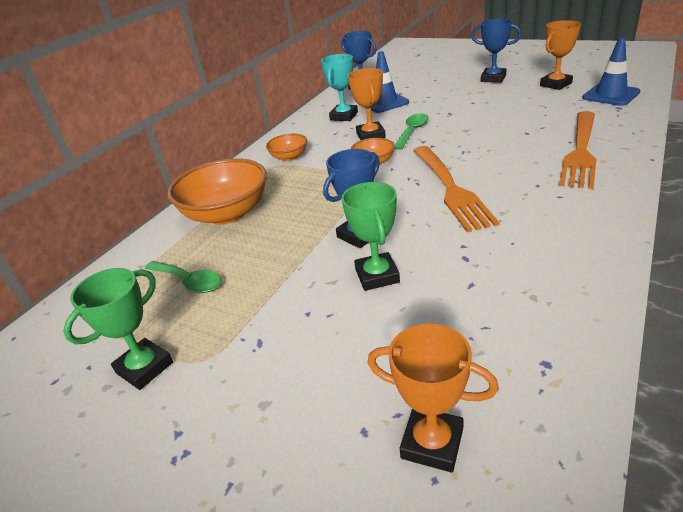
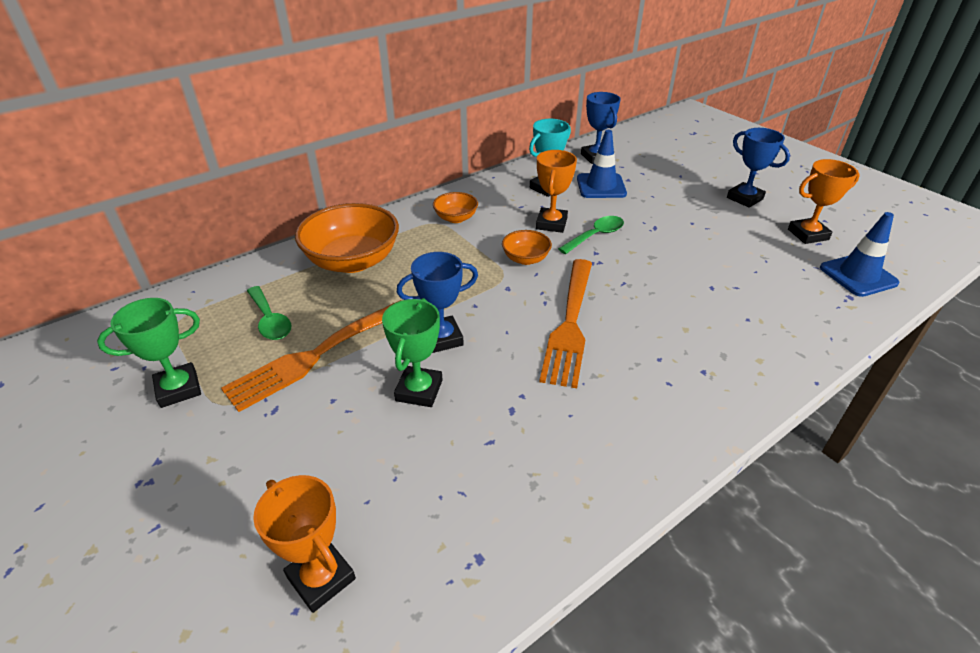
camera: 20 degrees right, 5 degrees up
orange fork [559,111,596,189] -> orange fork moved to [221,300,401,412]

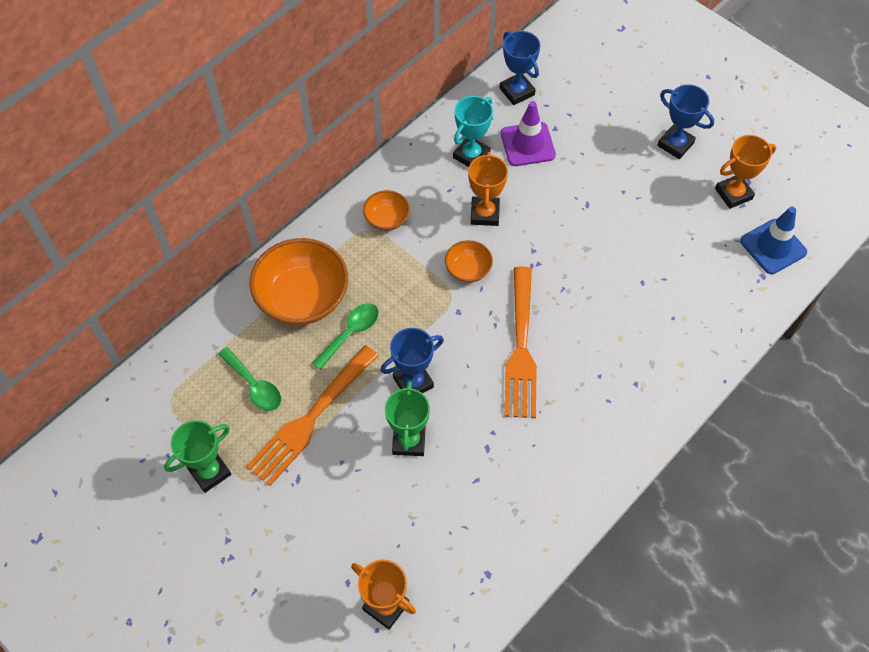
camera: 10 degrees left, 20 degrees up
green spoon [558,216,624,254] -> green spoon moved to [312,303,379,370]
blue traffic cone [577,130,627,198] -> purple traffic cone [501,101,556,166]

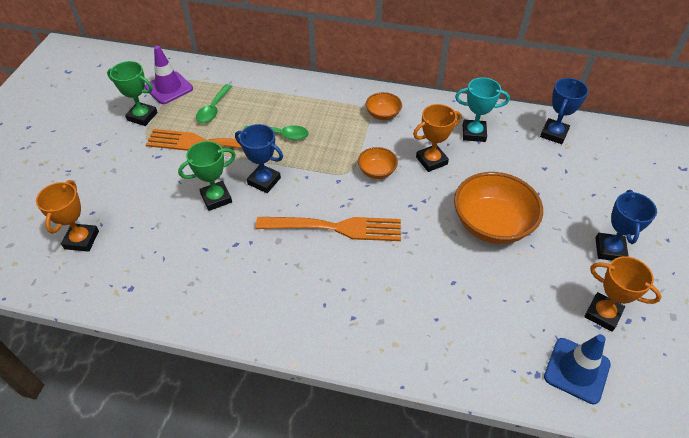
camera: 60 degrees right, 10 degrees down
orange bowl [249,238,348,325] -> orange bowl moved to [454,172,543,244]
purple traffic cone [501,101,556,166] -> purple traffic cone moved to [145,46,193,104]
orange fork [504,266,537,418] -> orange fork turned 150 degrees counterclockwise [256,217,401,241]

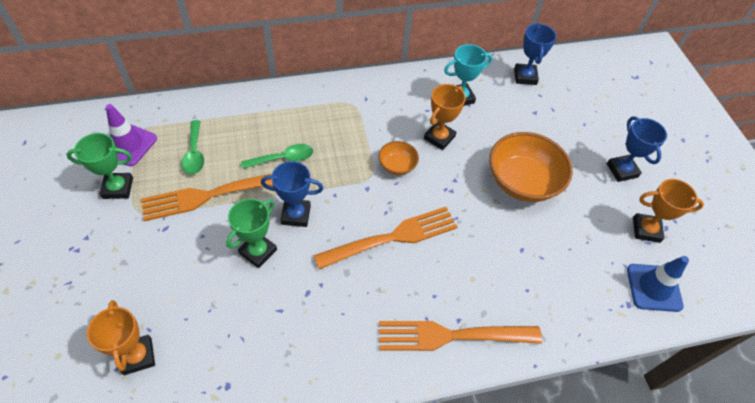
camera: 30 degrees left, 5 degrees up
orange bowl [366,92,402,120] -> none
none -> orange fork [379,321,542,351]

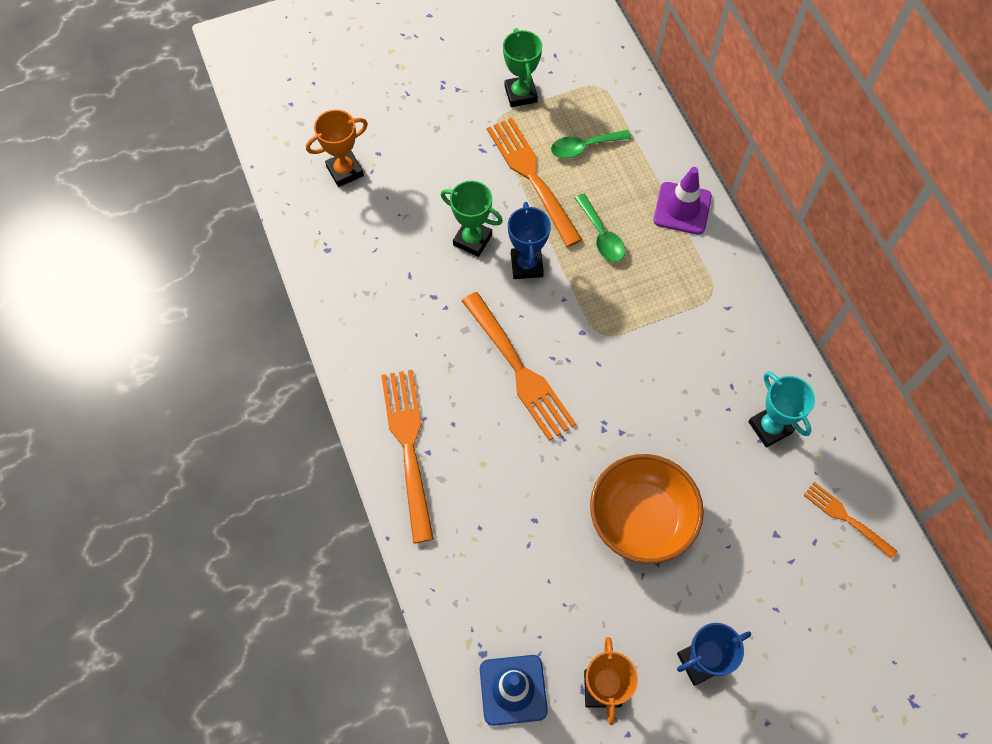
camera: 85 degrees right, 10 degrees up
purple traffic cone [106,104,157,166] -> purple traffic cone moved to [653,167,712,235]
orange bowl [378,141,419,175] -> none
orange trophy [424,84,466,150] -> none
blue trophy [514,23,556,85] -> orange fork [804,482,897,559]

